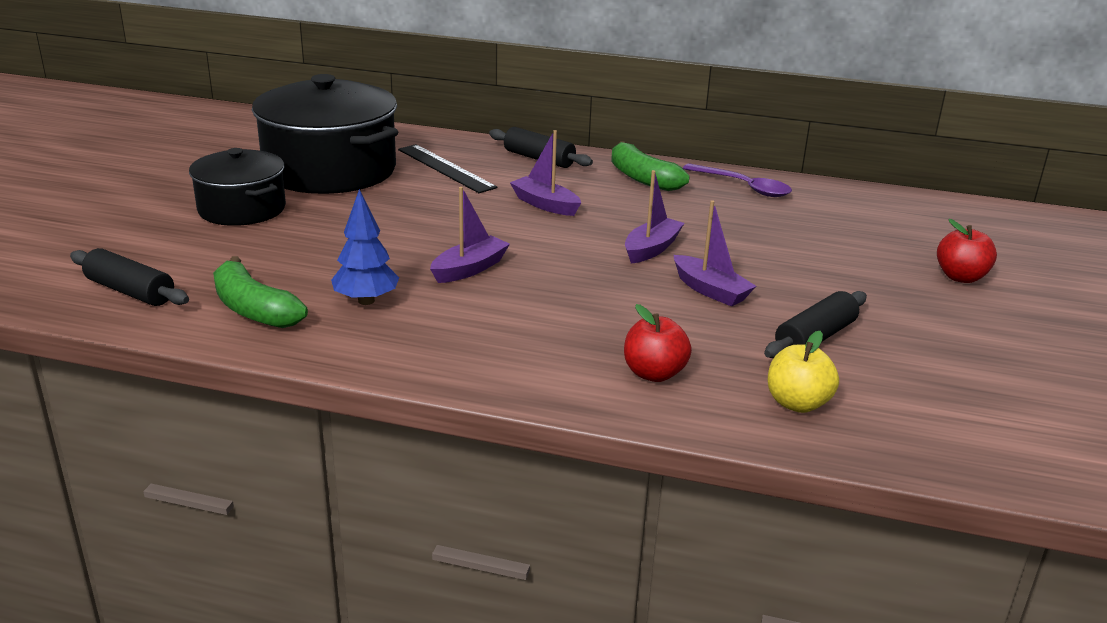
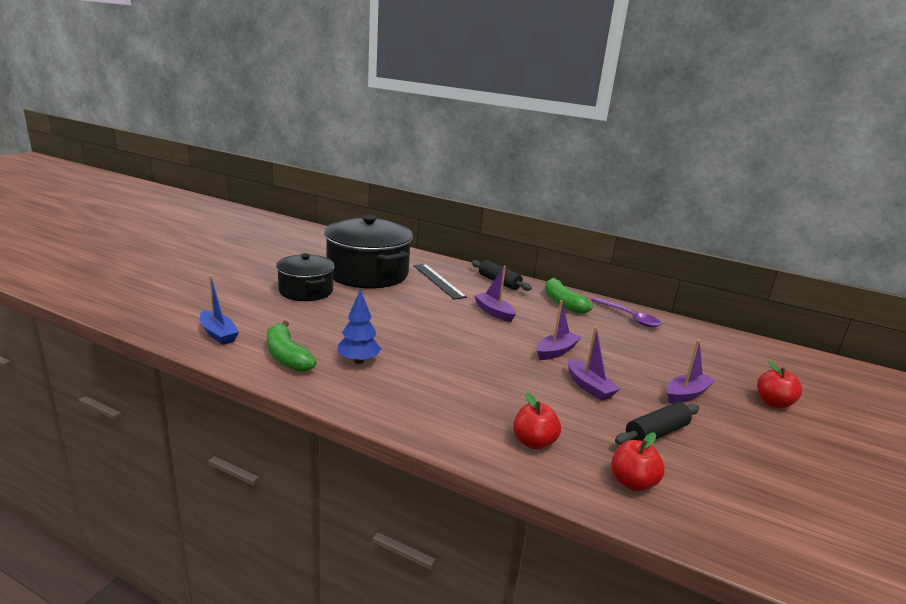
camera: 10 degrees right, 5 degrees down
black rolling pin [70,248,189,306] -> blue boat [200,275,239,345]
purple boat [430,187,510,283] -> purple boat moved to [667,340,715,403]
yellow apple [768,331,839,413] -> red apple [611,433,665,491]

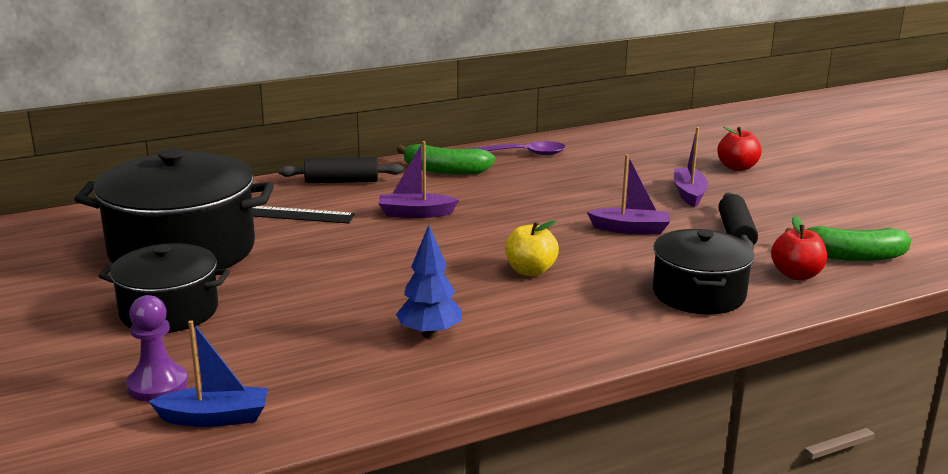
camera: 50 degrees left, 0 degrees up
green banana [267,321,317,372] -> green banana moved to [785,226,911,261]
red apple [513,392,561,450] -> black pot [653,229,755,314]
purple boat [537,300,581,360] -> none
none -> purple pawn [126,295,188,402]
none -> yellow apple [505,220,559,276]

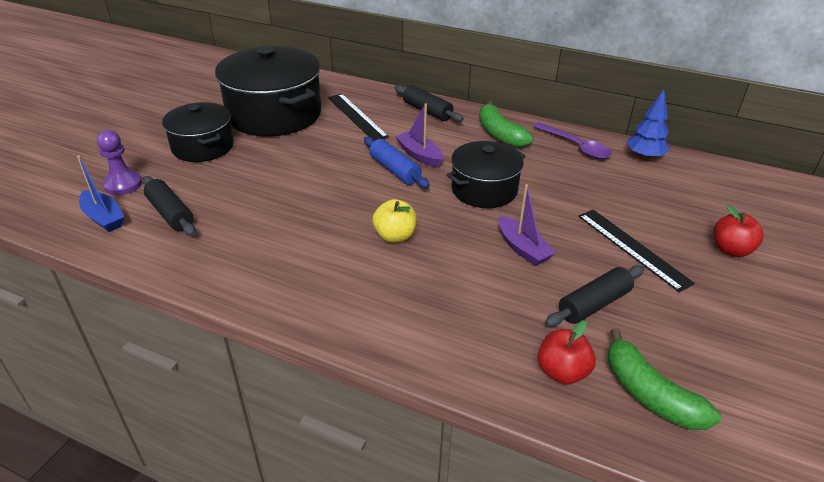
camera: 50 degrees right, 15 degrees up
blue tree [396,225,462,338] -> blue tree moved to [627,90,669,160]
black pot [653,229,755,314] -> black pot moved to [447,141,525,208]
purple boat [674,127,708,207] -> black ruler [578,210,695,292]
none -> black rolling pin [143,176,196,236]
none -> blue rolling pin [364,137,430,188]

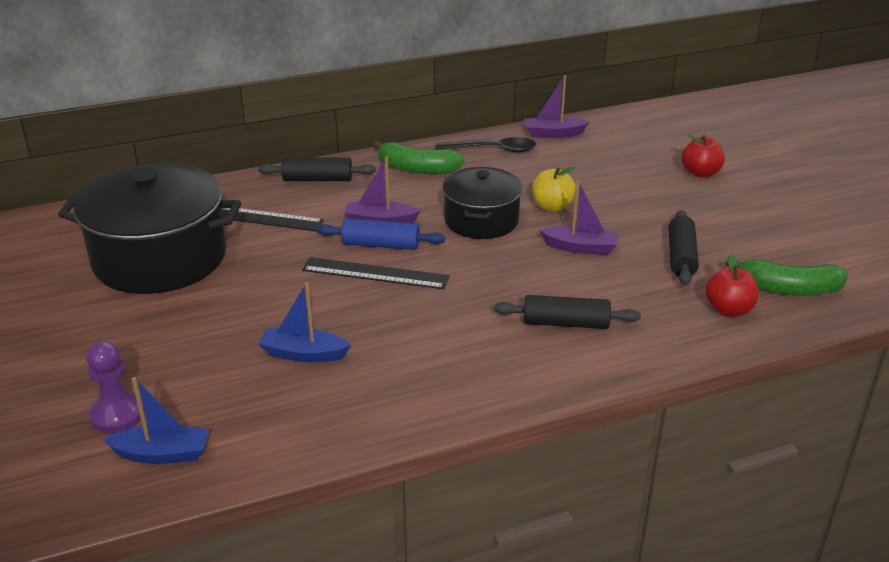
camera: 45 degrees left, 5 degrees down
black rolling pin [143,176,196,236] -> black rolling pin moved to [494,295,641,329]
black pot [162,102,234,162] -> none
yellow apple [372,199,417,243] -> yellow apple moved to [532,167,576,212]
purple spoon [533,122,612,159] -> black spoon [436,137,536,153]
black ruler [578,210,695,292] -> black ruler moved to [302,257,449,289]
blue tree [627,90,669,160] -> purple boat [524,75,589,138]
none -> blue boat [259,282,351,363]

